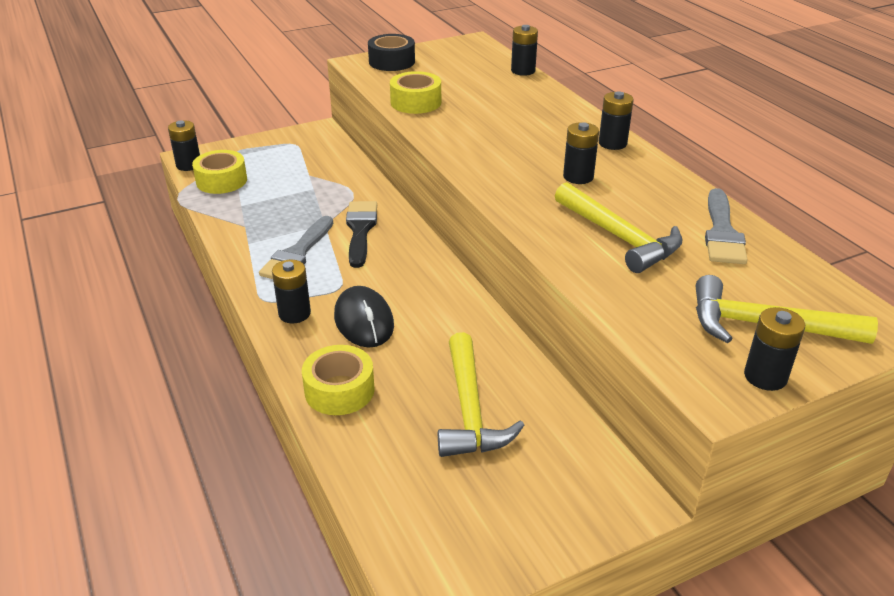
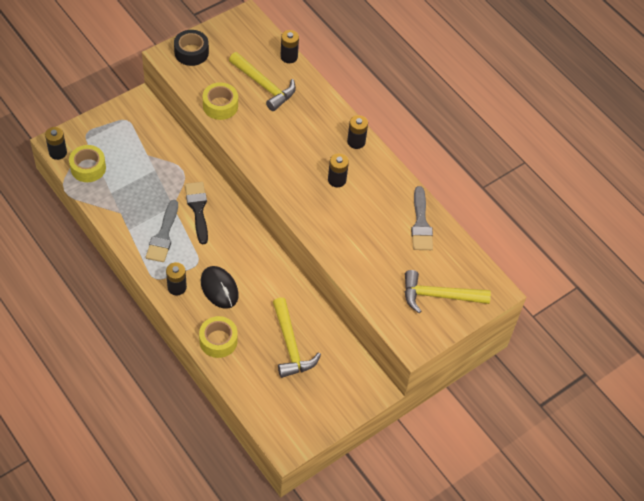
camera: 15 degrees left, 20 degrees up
yellow hammer [555,182,682,273] -> yellow hammer moved to [229,52,296,111]
black battery [744,307,805,391] -> none

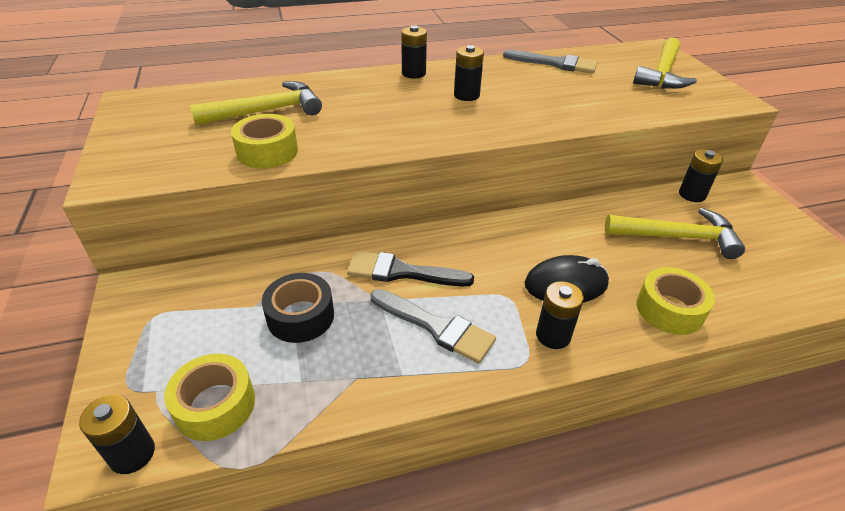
camera: 65 degrees left, 15 degrees down
black tape [174,30,209,66] -> black tape moved to [262,273,334,343]
black battery [280,30,299,63] -> black battery moved to [679,149,723,202]

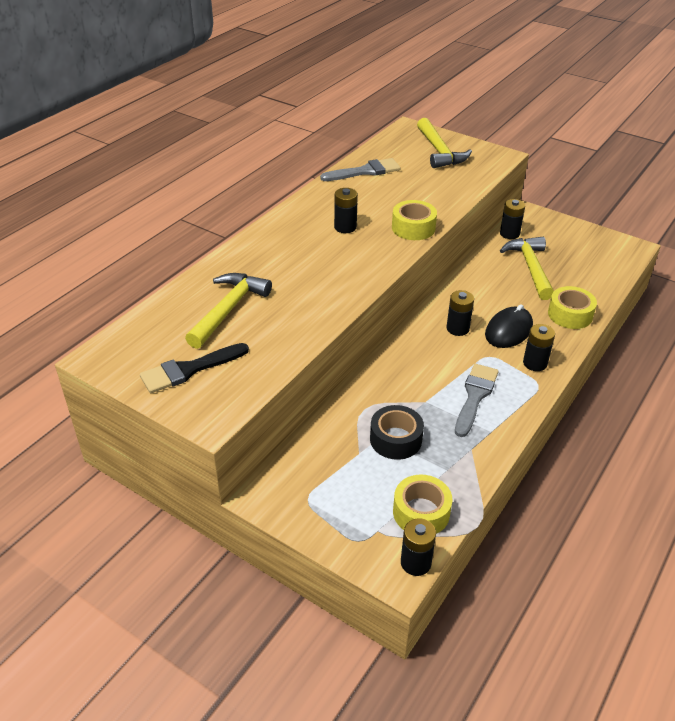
camera: 40 degrees left, 0 degrees up
yellow tape [231,114,298,169] -> yellow tape moved to [392,200,437,240]
black brush [347,251,474,286] -> black brush moved to [140,343,249,393]
grey brush [370,289,496,364] -> grey brush turned 60 degrees counterclockwise [455,364,499,437]
black battery [401,26,427,79] -> black battery moved to [446,290,474,336]
yellow hammer [605,208,745,259] -> yellow hammer turned 60 degrees counterclockwise [500,237,554,300]

